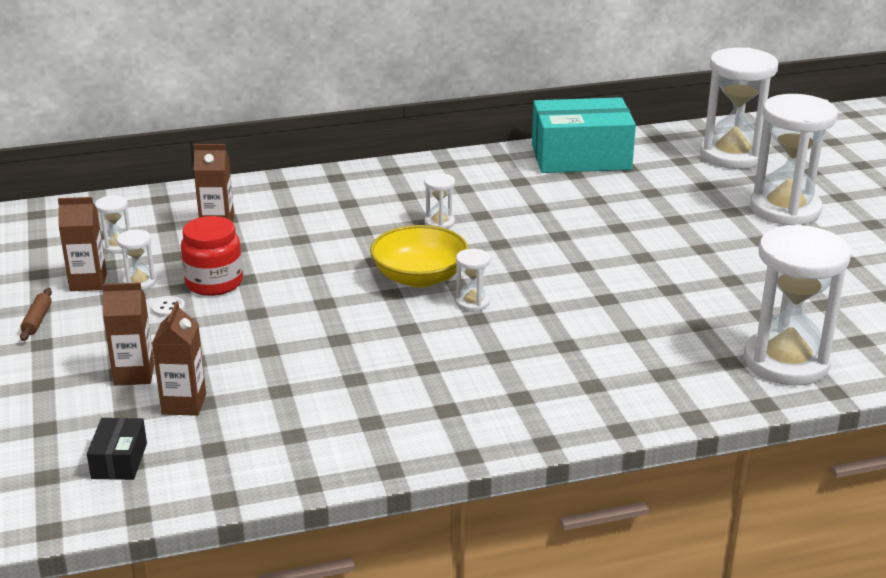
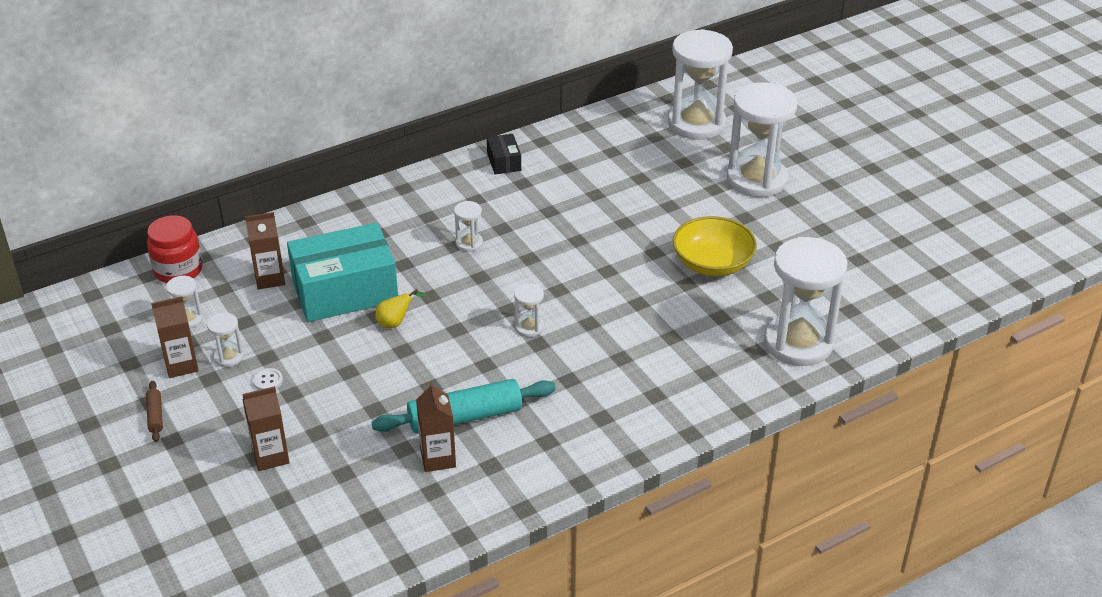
camera: 15 degrees left, 10 degrees up
black box [87,418,147,480] -> black box moved to [487,134,521,174]
brown carton [152,301,206,416] -> brown carton moved to [416,381,456,472]
red jar [181,216,243,296] -> red jar moved to [147,215,203,283]
yellow bowl [370,225,469,287] -> yellow bowl moved to [673,216,757,276]
turquoise box [532,97,636,173] -> turquoise box moved to [287,223,398,322]
none -> turquoise rolling pin [372,379,556,433]
none -> yellow pear [375,289,427,328]

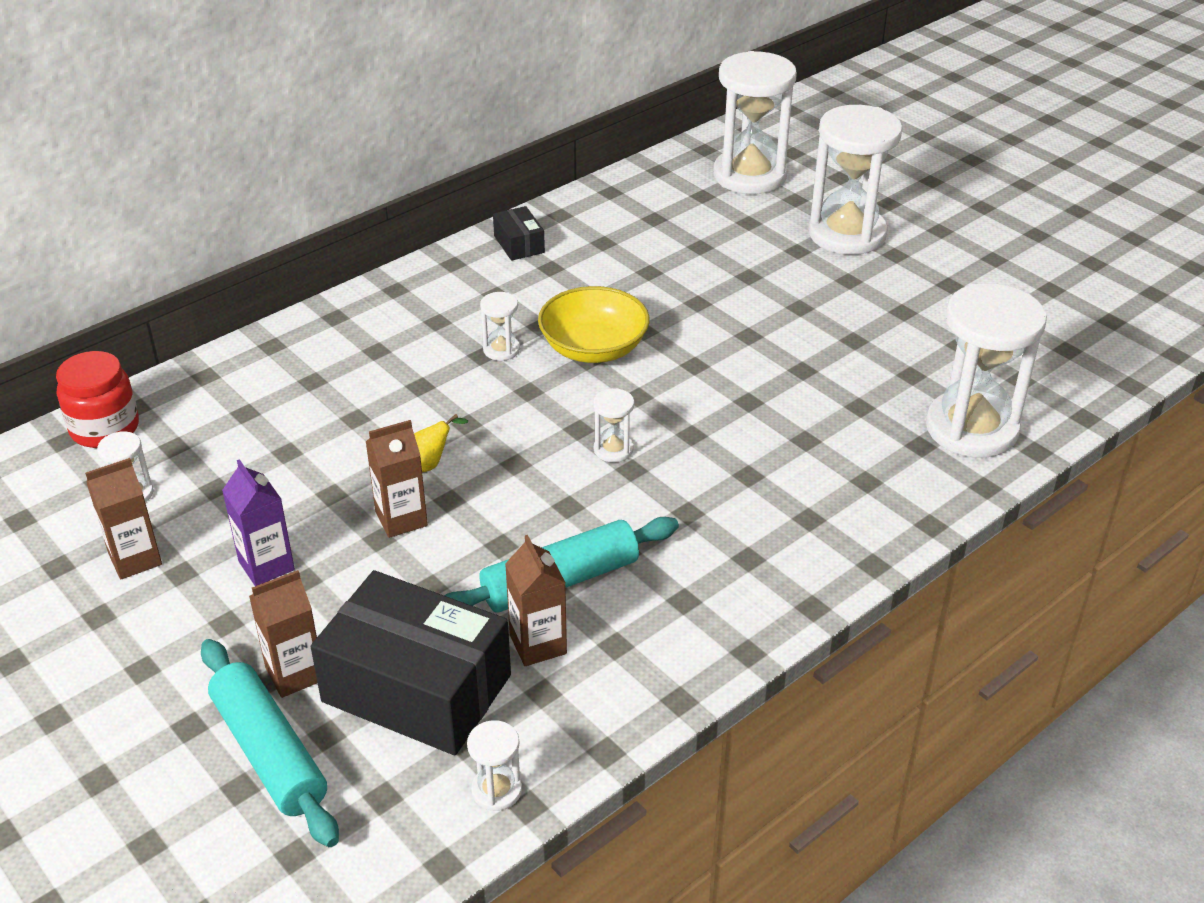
camera: 10 degrees left, 0 degrees up
brown rolling pin [146,381,163,442] -> none
white hourglass [207,312,244,367] -> white hourglass moved to [467,720,522,811]
brown carton [245,212,285,290] -> brown carton moved to [366,420,428,538]
white button [253,368,283,390] -> purple carton [222,459,295,586]
turquoise box [287,223,398,322] -> none
yellow bowl [673,216,757,276] -> yellow bowl moved to [538,286,650,363]
none -> turquoise rolling pin [201,639,339,847]
none -> black box [311,570,511,755]

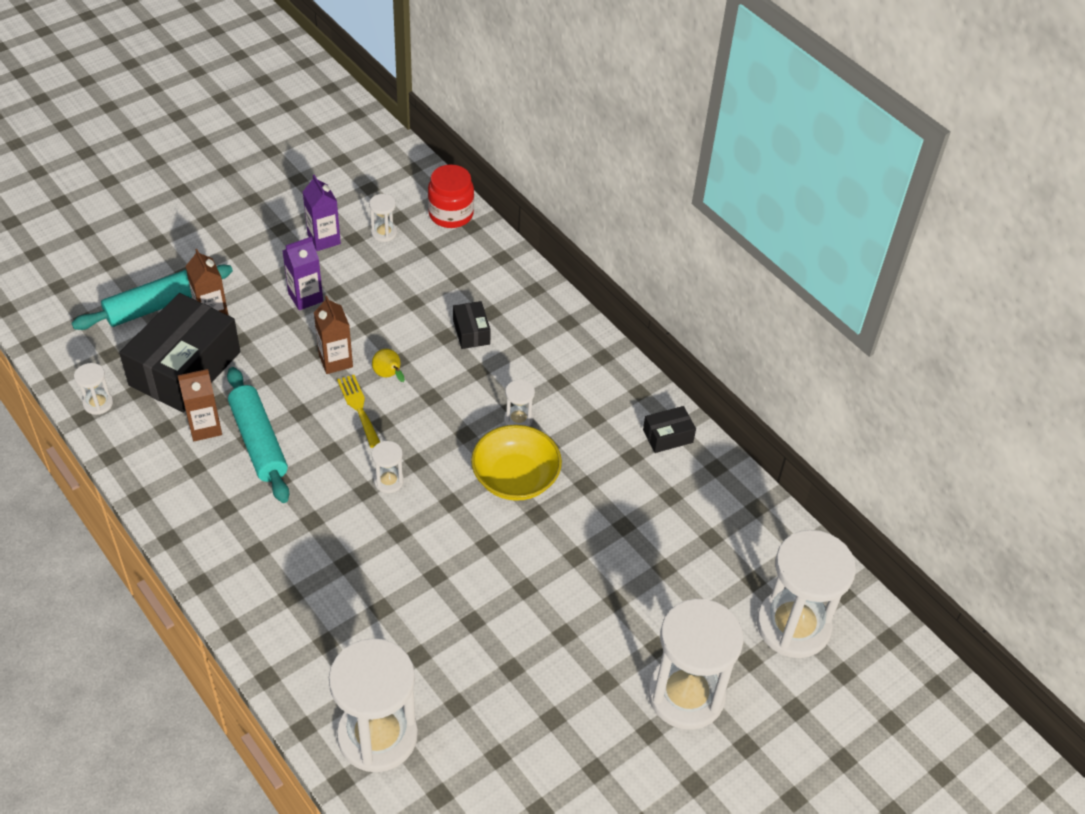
camera: 90 degrees right, 10 degrees up
brown carton [85,458,162,579] -> purple carton [303,175,341,251]
none -> yellow fork [337,375,380,448]
none -> black box [453,301,491,349]

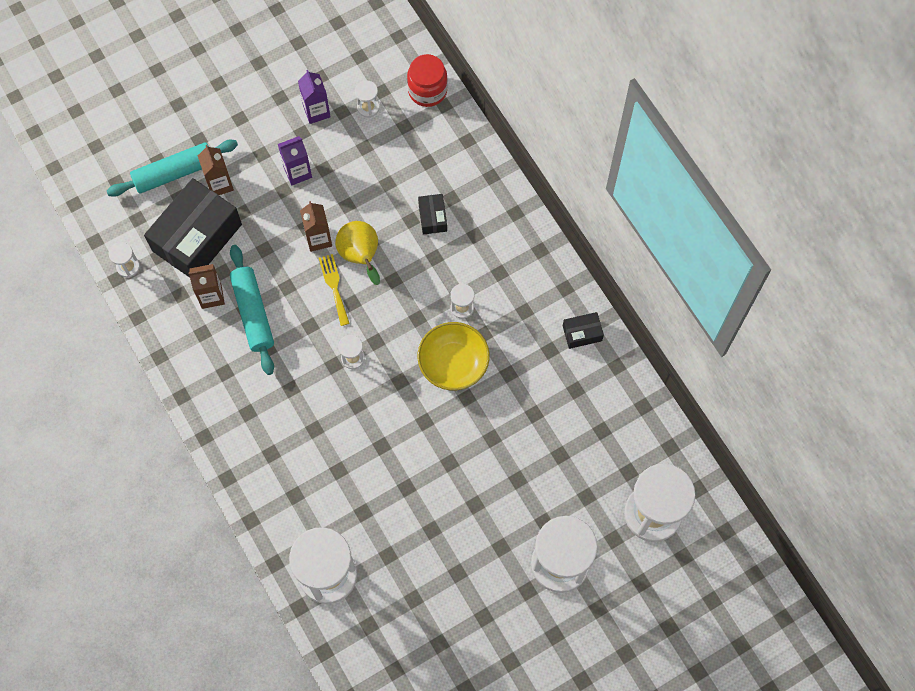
camera: 10 degrees right, 20 degrees up
yellow pear [372,349,405,382] -> yellow pear [335,221,380,285], size x1.80

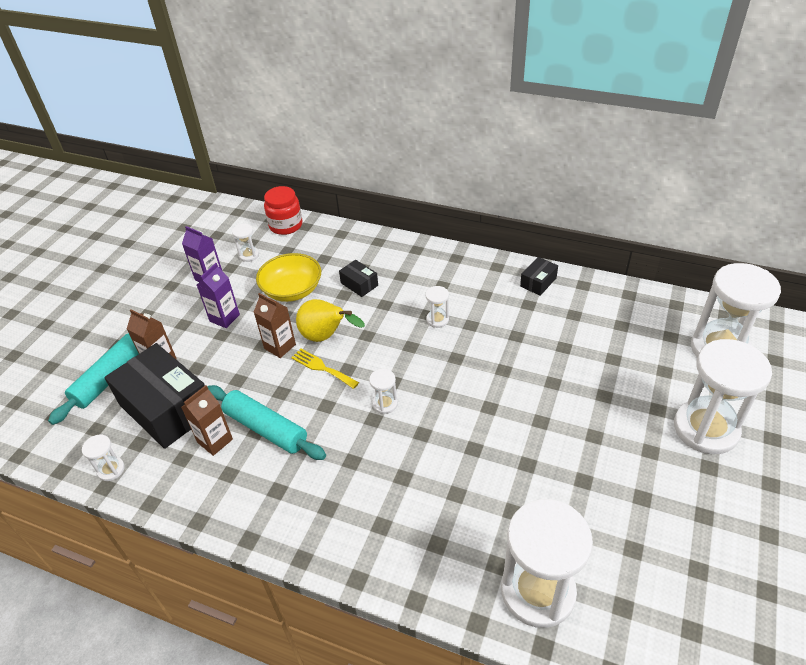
camera: 35 degrees left, 25 degrees down
black box [144,178,242,278] -> black box turned 45 degrees counterclockwise [104,343,205,449]
yellow bowl [417,322,490,390] -> yellow bowl moved to [256,253,321,302]

